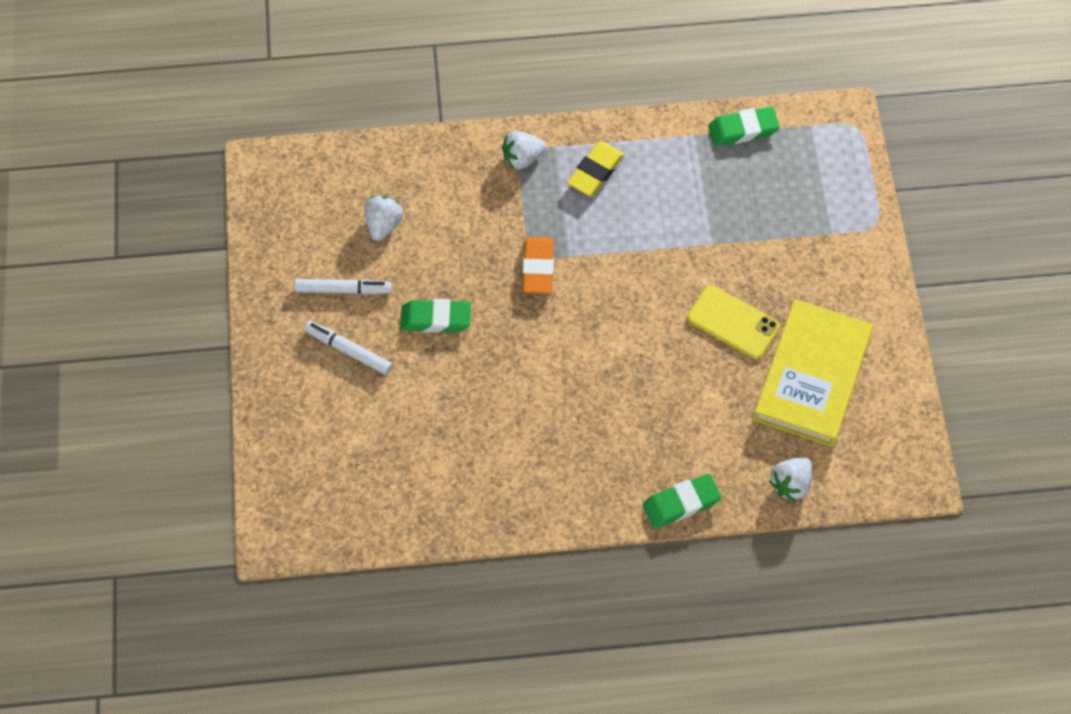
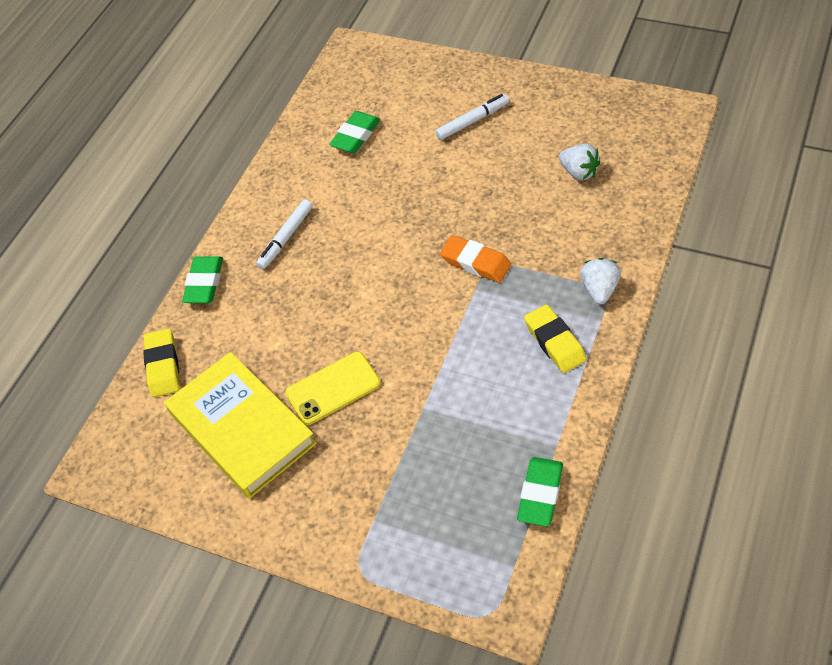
camera: 125 degrees right, 10 degrees down
white marker [294,279,392,295] -> white marker moved to [256,199,313,269]
green eraser [400,299,471,333] -> green eraser moved to [329,111,380,153]
white strawberry [769,457,812,501] -> yellow eraser [143,329,179,397]

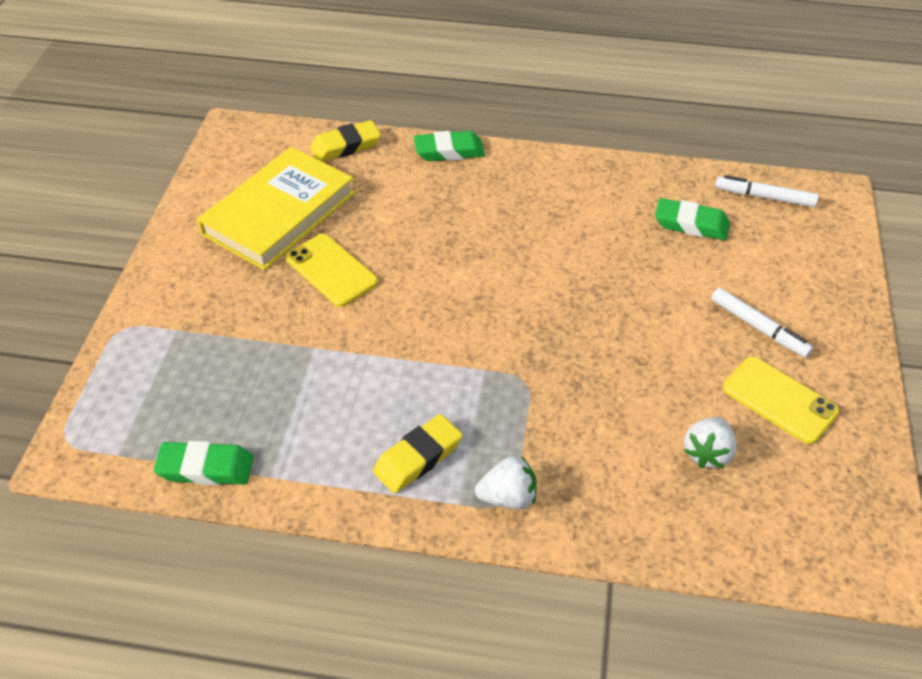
camera: 70 degrees right, 5 degrees down
white marker [256,199,313,269] -> white marker moved to [715,175,819,207]
orange eraser [440,235,511,283] -> none
none -> yellow phone [723,356,839,444]

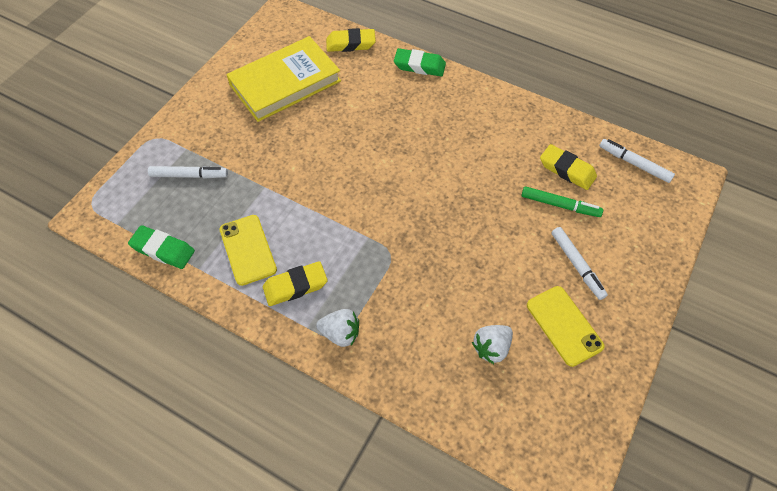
camera: 20 degrees right, 10 degrees up
yellow phone [286,234,378,307] -> yellow phone moved to [220,215,277,286]
green eraser [655,198,730,240] -> yellow eraser [540,144,597,190]
none -> white marker [148,166,228,179]
none -> green marker [521,186,603,217]

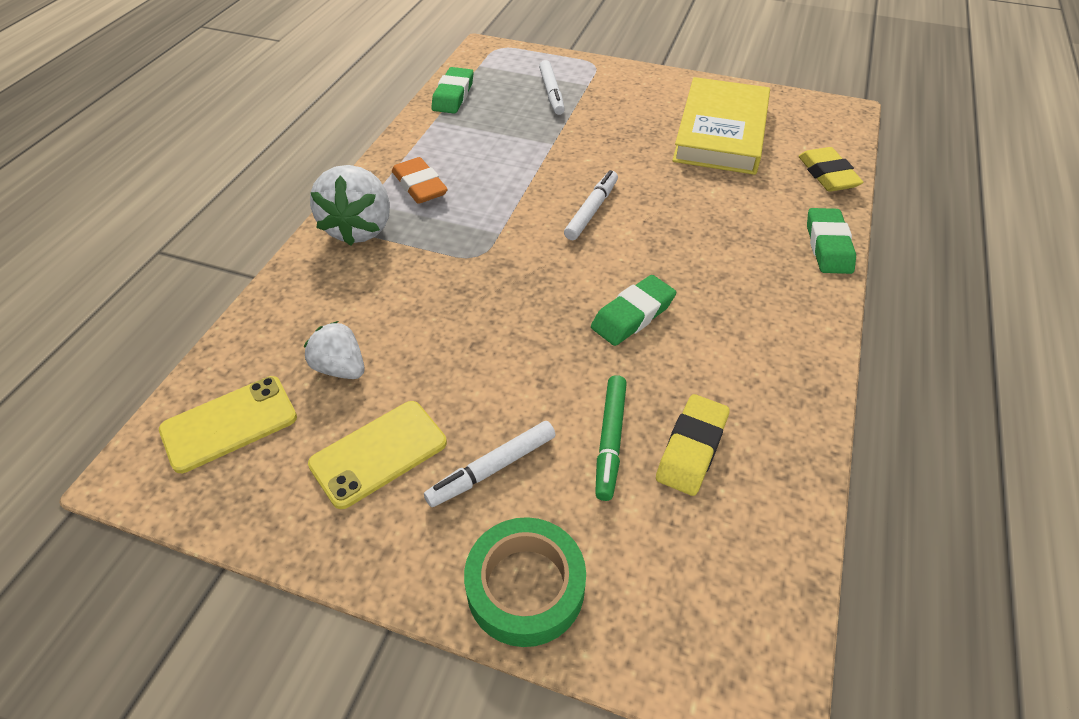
camera: 80 degrees right, 10 degrees down
yellow phone [220,215,277,286] -> yellow phone moved to [159,376,297,473]
yellow book [226,36,341,122] -> yellow book turned 60 degrees clockwise [672,77,770,175]
yellow eraser [263,261,328,306] -> orange eraser [392,157,448,204]
white strawberry [316,309,359,347] -> white strawberry [310,165,390,246], size x1.68
white marker [599,139,675,183] -> white marker moved to [564,170,618,240]
none -> green tape [464,517,586,647]
none -> green eraser [591,275,676,346]

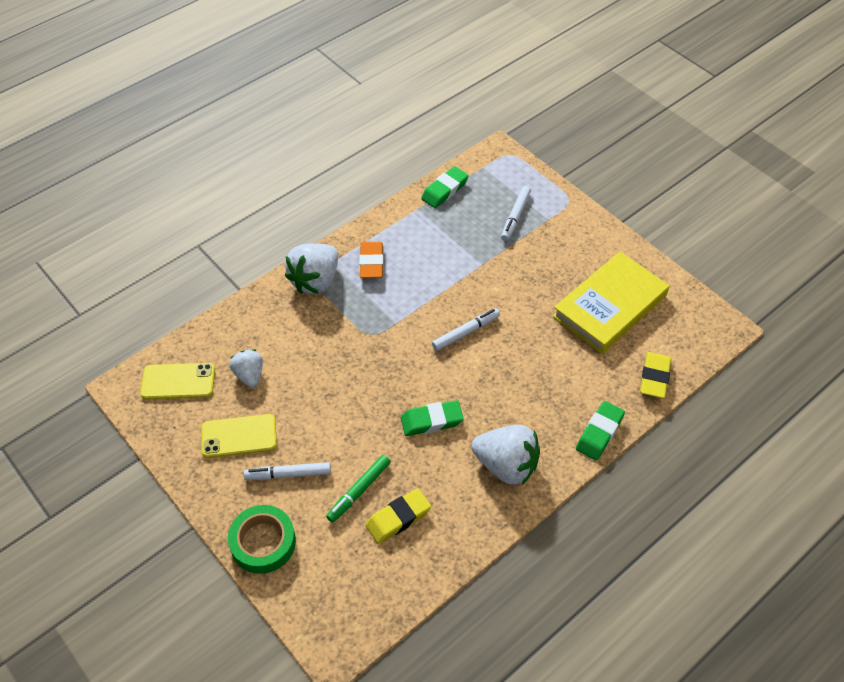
camera: 30 degrees right, 5 degrees up
none -> white strawberry [471,425,540,485]

